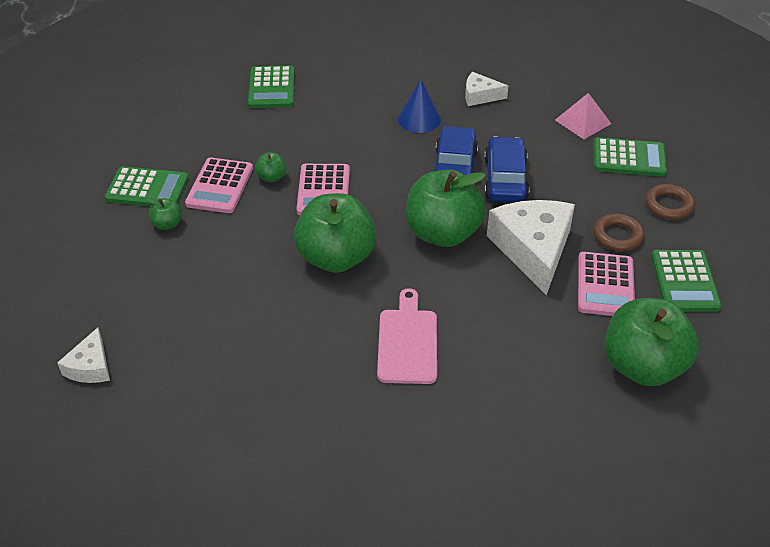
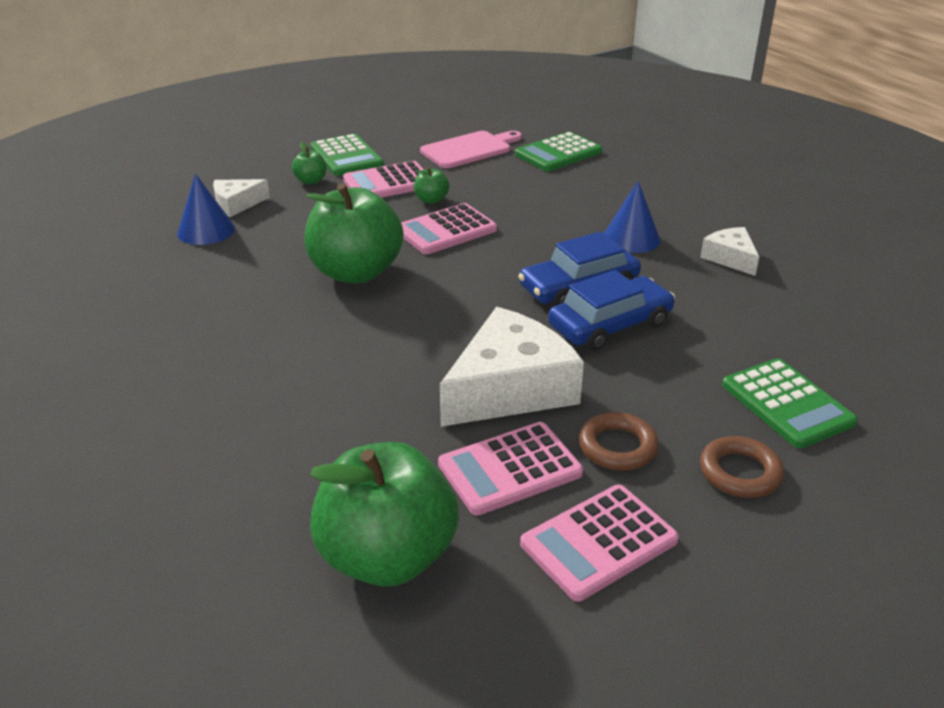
camera: 55 degrees right, 10 degrees down
white cheese [57,328,110,383] -> white cheese moved to [213,179,270,217]
pink cutting board [377,288,437,384] -> pink cutting board moved to [420,131,522,168]
green apple [406,169,486,247] -> none
pink pyramid [555,93,611,139] -> none
green calculator [651,250,722,312] -> pink calculator [520,485,679,601]
none -> blue cone [177,174,235,245]

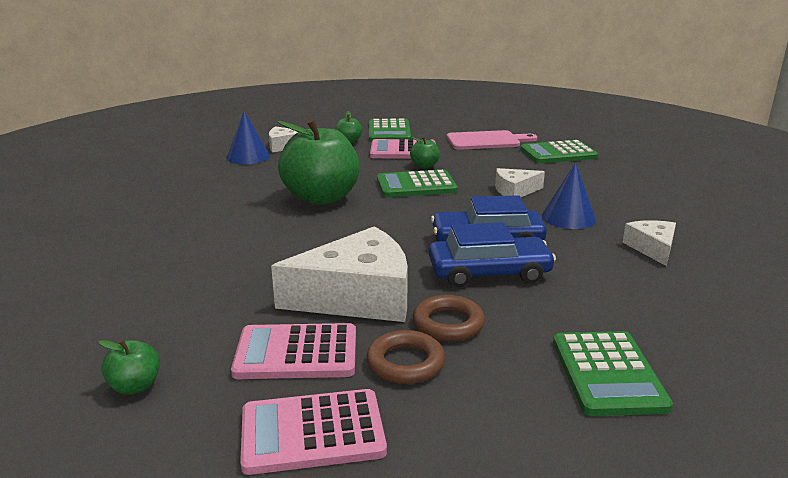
camera: 25 degrees right, 10 degrees down
green apple [310,442,459,587] -> green apple [98,340,160,395], size x0.42
pink calculator [401,203,497,254] -> green calculator [377,170,458,197]
brown ring [700,436,784,498] -> brown ring moved to [413,295,485,341]
none -> white cheese [495,168,545,197]

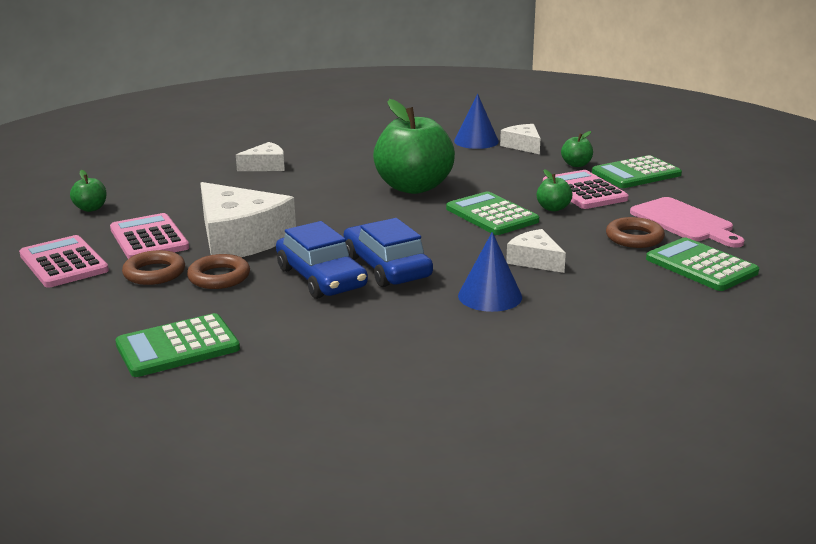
camera: 65 degrees right, 0 degrees up
white cheese [622,220,676,266] -> white cheese moved to [236,142,285,171]
none -> brown ring [606,217,665,248]

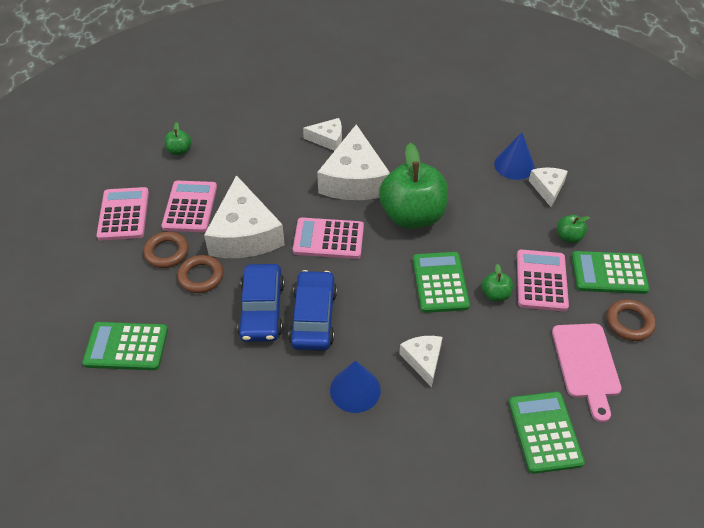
camera: 30 degrees right, 25 degrees up
brown ring [606,217,665,248] -> brown ring moved to [606,299,656,341]
none -> pink calculator [293,218,364,259]
none -> white cheese [317,124,390,200]

